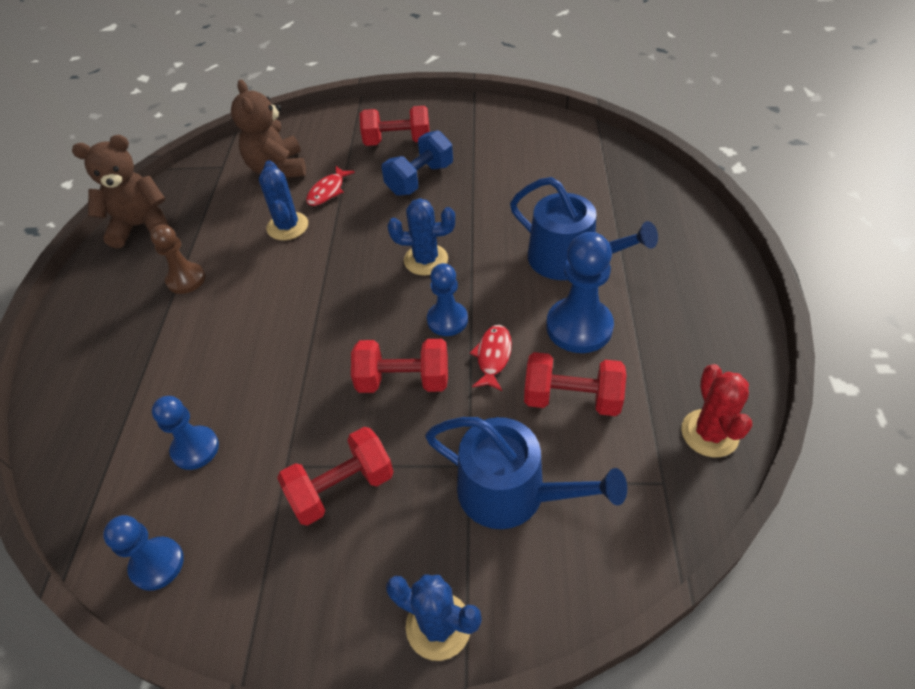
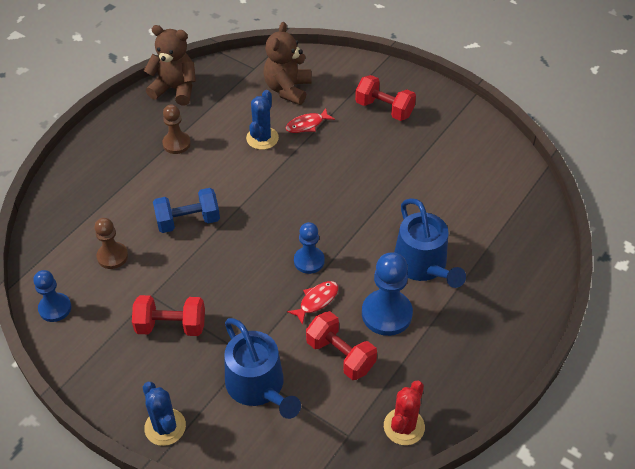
camera: 30 degrees right, 0 degrees up
blue pawn [152,396,219,470] -> brown pawn [94,218,128,269]
red dumbbell [351,339,448,393] -> none
blue dumbbell [382,130,453,196] -> blue dumbbell moved to [153,188,220,233]
blue cactus [387,198,455,275] -> none

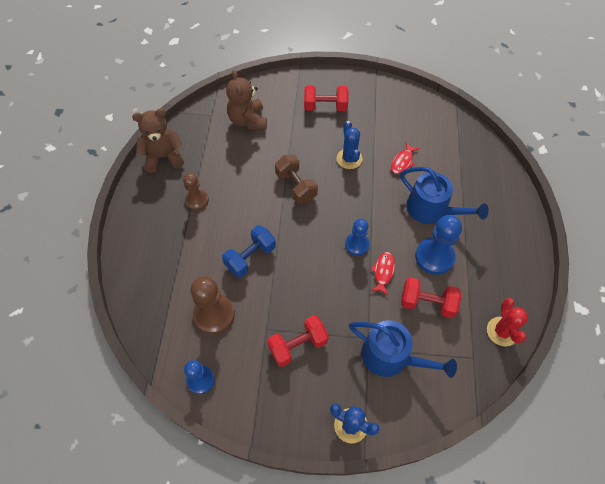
camera: 30 degrees left, 10 degrees up
brown pawn [94,218,128,269] -> brown pawn [191,276,235,334], size x1.57
blue cactus [246,90,279,150] -> blue cactus moved to [336,121,362,169]
red fish [286,108,335,133] -> red fish moved to [391,143,419,174]
none -> brown dumbbell [275,155,318,204]

